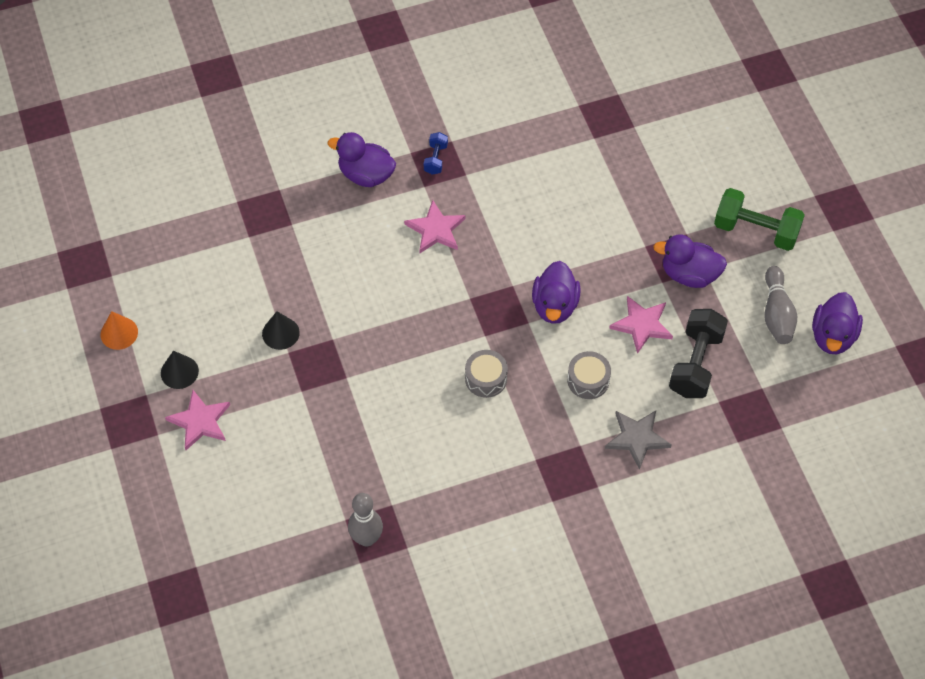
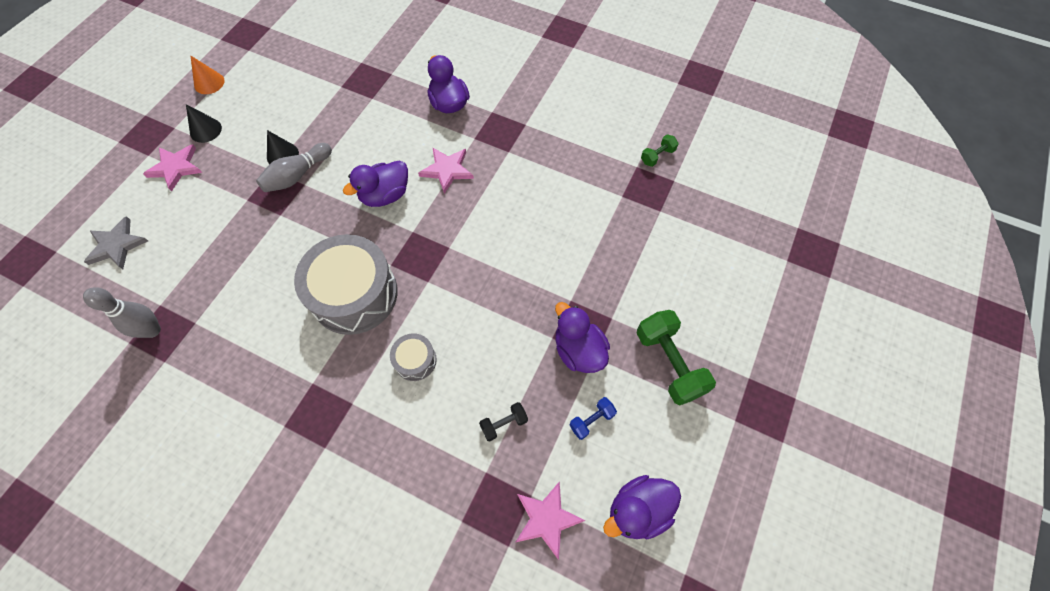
camera: 45 degrees right, 5 degrees up
blue dumbbell [424,132,448,175] -> blue dumbbell moved to [570,397,617,440]
grey drum [465,350,508,398] -> grey drum [294,234,398,335], size x2.16
purple duck [532,261,581,324] -> purple duck moved to [343,160,408,207]
grey star [605,411,672,470] -> grey star moved to [84,216,148,269]
pink star [609,296,673,354] -> pink star moved to [516,481,586,560]
black dumbbell [669,309,728,398] -> black dumbbell [479,402,528,441], size x0.50
grey bowling pin [764,266,797,344] -> grey bowling pin moved to [256,143,332,192]
none -> green dumbbell [641,134,678,167]

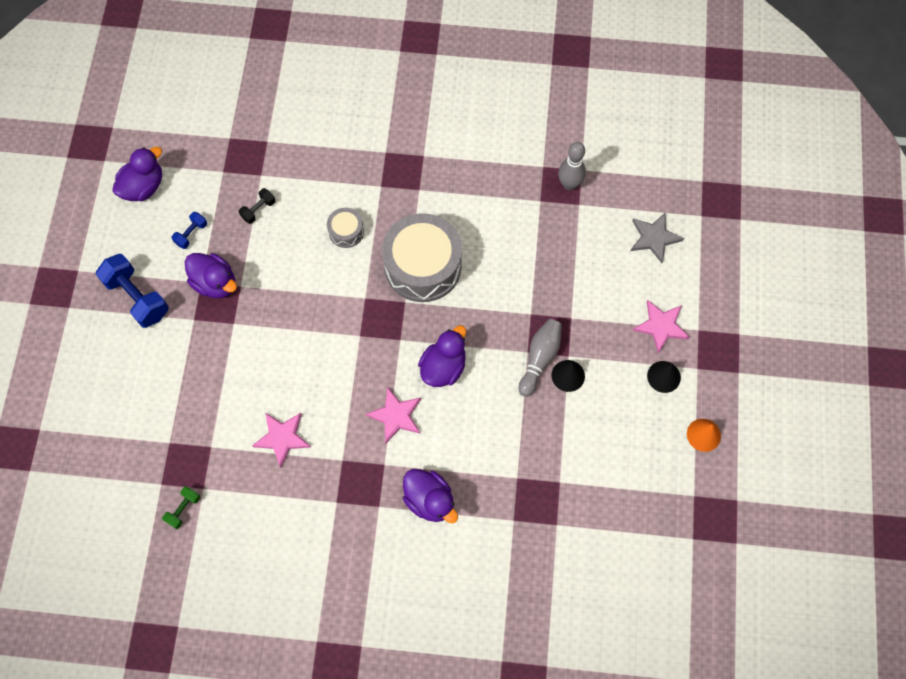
camera: 160 degrees right, 5 degrees up
pink star [516,481,586,560] -> pink star moved to [252,413,311,468]
green dumbbell [636,310,716,405] -> blue dumbbell [96,254,169,328]

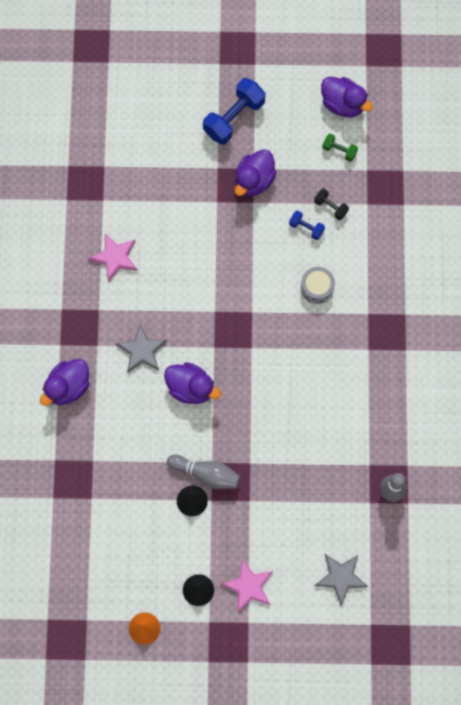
camera: 85 degrees right, 5 degrees up
green dumbbell [162,486,200,529] -> green dumbbell moved to [322,134,358,162]
blue dumbbell [171,212,207,249] -> blue dumbbell moved to [289,210,325,240]
pink star [366,387,421,443] -> grey star [116,324,167,373]
grey drum [382,213,462,302] -> none

